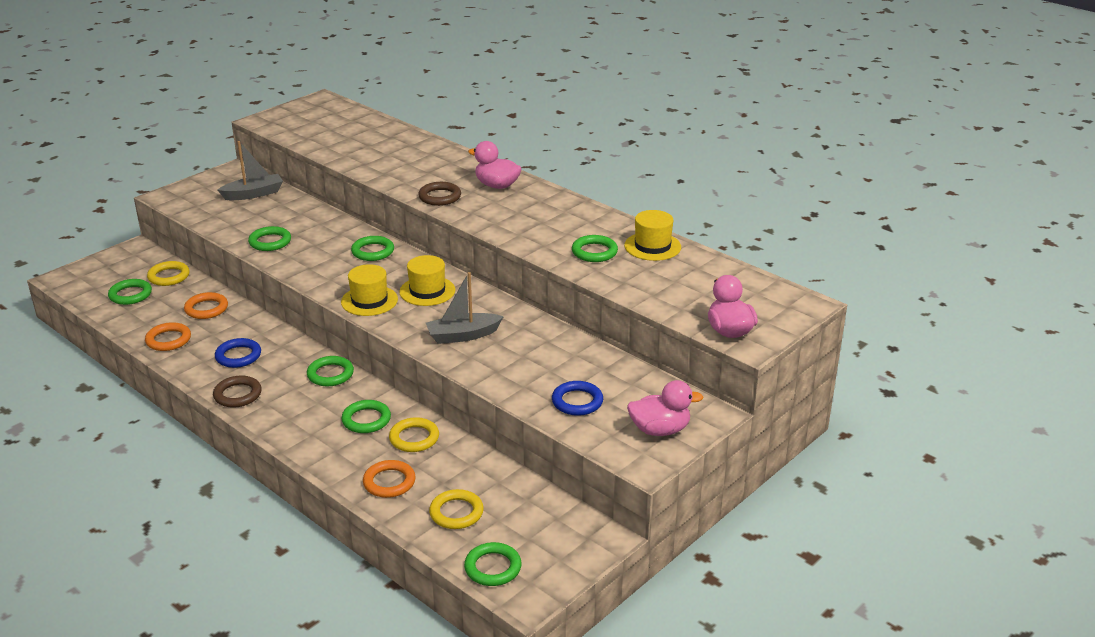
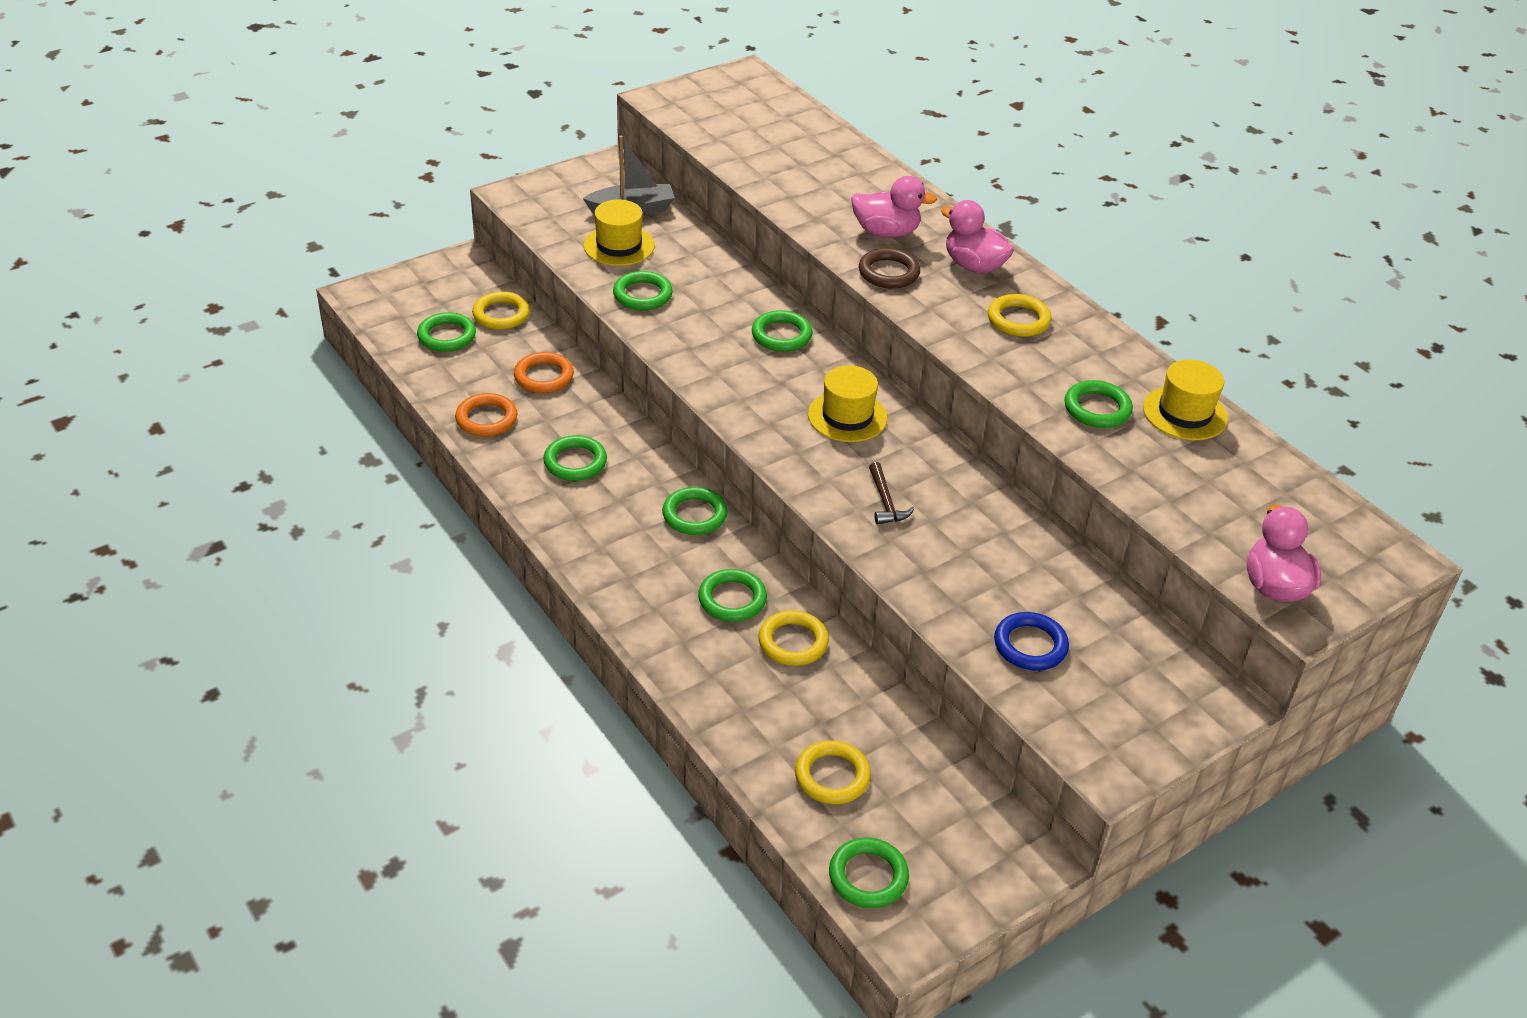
camera: 10 degrees right, 10 degrees up
brown ring [213,375,262,408] -> none
blue ring [215,338,261,368] -> green ring [543,435,607,481]
yellow hat [341,264,398,316] -> yellow hat moved to [583,199,655,266]
orange ring [363,460,416,498] -> none
grey boat [426,272,504,344] -> brown hammer [869,462,914,525]
pink duck [627,380,704,436] -> pink duck moved to [851,176,937,238]
none -> yellow ring [988,294,1051,337]

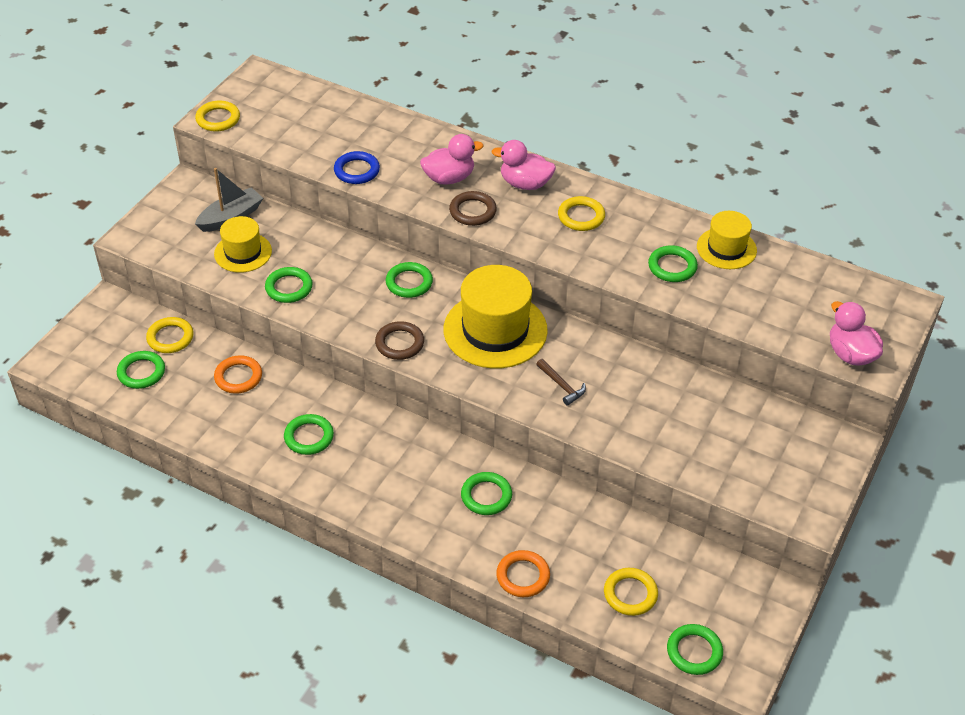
camera: 25 degrees left, 5 degrees up
orange ring [455,393,517,436] -> orange ring moved to [496,550,550,597]
green ring [662,487,728,535] -> none
yellow ring [759,610,829,666] -> yellow ring moved to [195,101,240,132]
yellow hat [808,365,887,442] -> yellow hat [444,265,548,368], size x1.73
blue ring [994,612,1069,671] -> blue ring moved to [334,151,380,184]
none -> brown ring [375,321,424,360]

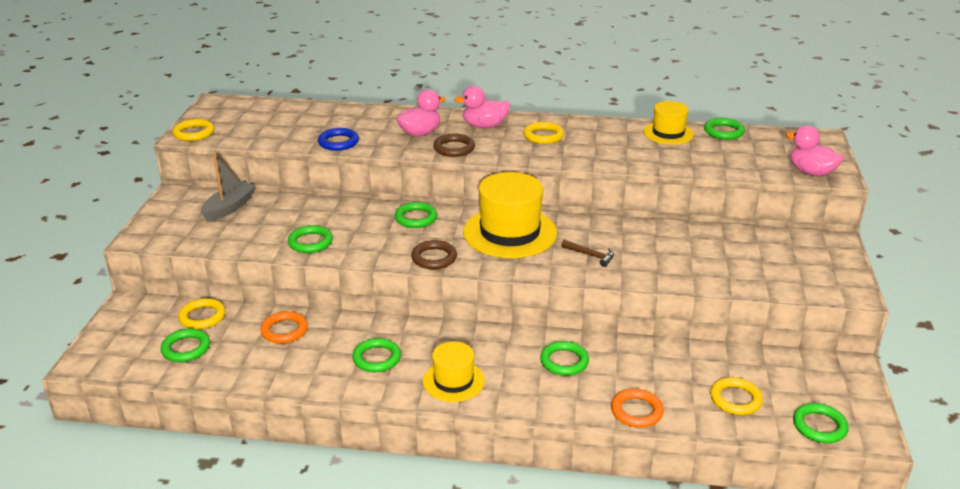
camera: 20 degrees left, 15 degrees down
yellow hat [214,216,272,273] -> yellow hat moved to [423,341,485,402]
green ring [648,245,698,282] -> green ring moved to [704,118,745,140]

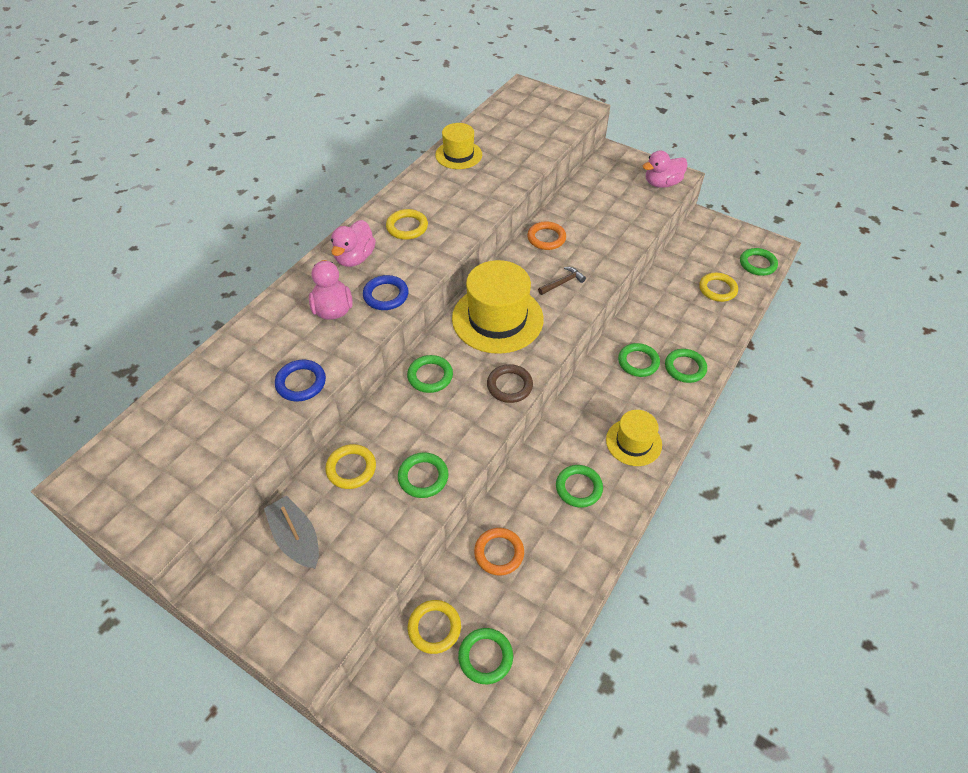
camera: 65 degrees left, 20 degrees up
yellow ring [173,119,214,141] -> yellow ring moved to [325,444,376,489]
brown ring [433,134,475,157] -> blue ring [363,275,409,310]
orange ring [611,389,664,428] -> orange ring moved to [527,221,566,250]
green ring [704,118,745,140] -> green ring moved to [665,349,707,383]
pink duck [786,125,844,176] -> pink duck moved to [643,150,688,188]

